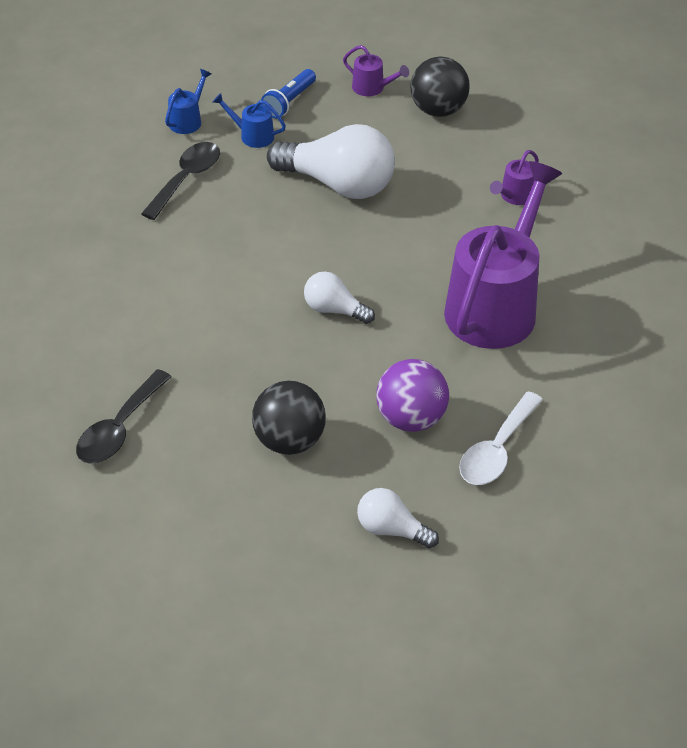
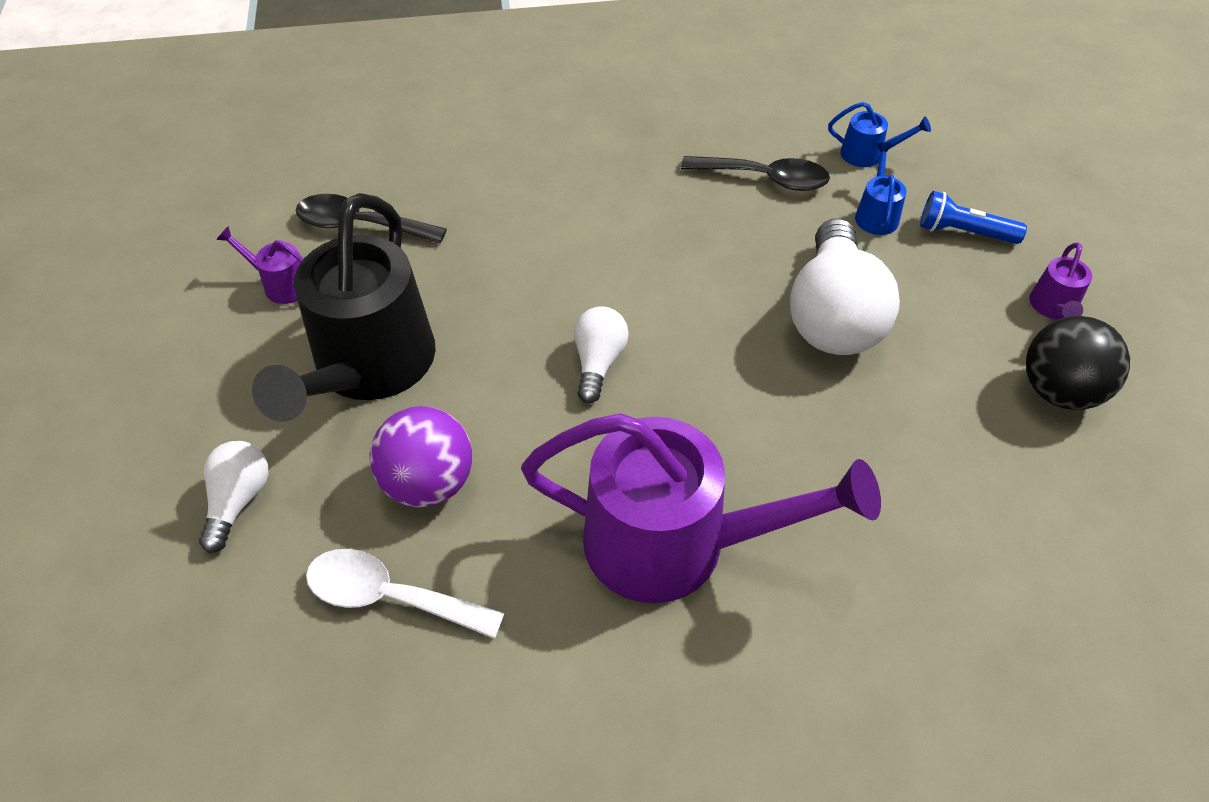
camera: 75 degrees right, 5 degrees up
black ball [252,381,326,455] -> black watering can [252,193,436,422]
purple watering can [490,150,539,205] -> purple watering can moved to [216,226,304,304]

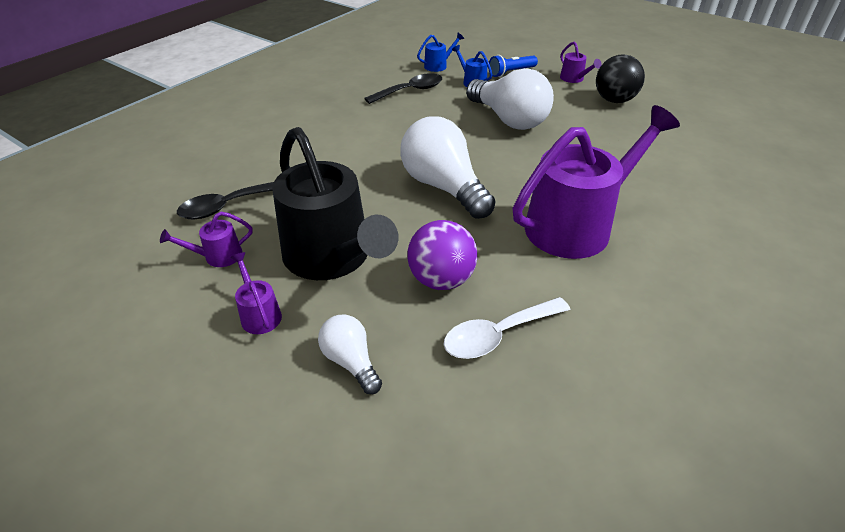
camera: 45 degrees left, 10 degrees down
white light bulb [574,306,629,403] -> white light bulb [400,116,496,219], size x1.93
none -> purple watering can [230,252,282,334]

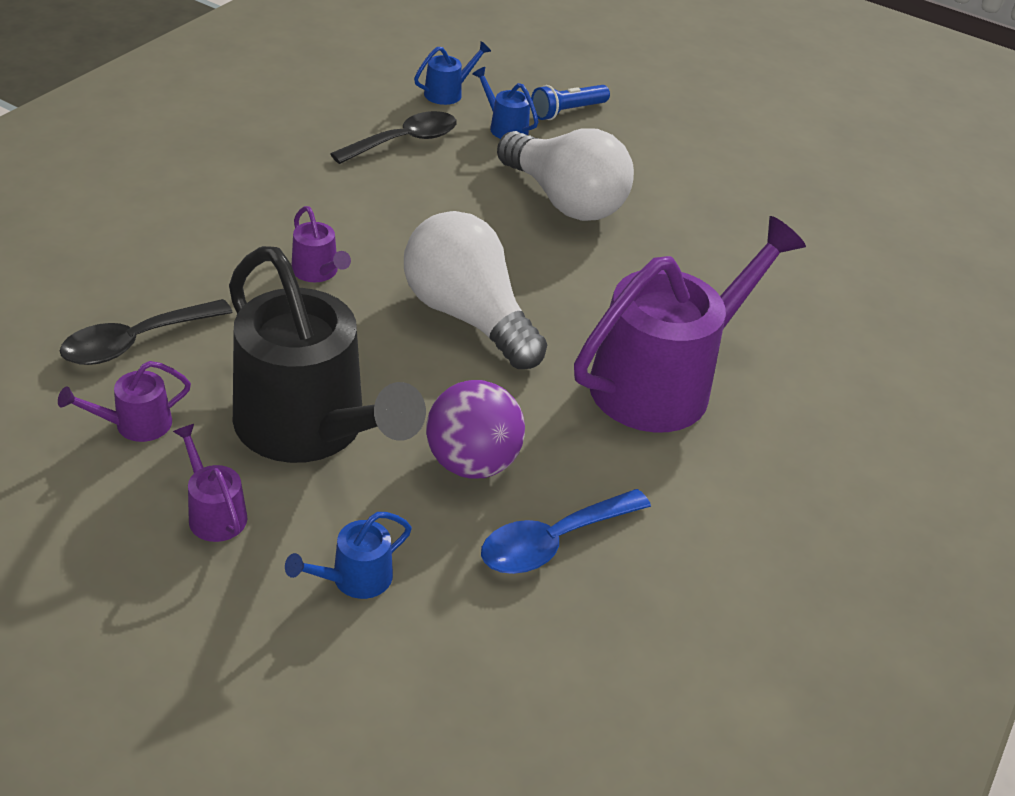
camera: 10 degrees left, 0 degrees up
white light bulb [318,315,382,394] -> blue watering can [285,512,412,599]
white spoon [444,297,571,359] -> blue spoon [481,489,651,574]
purple watering can [560,42,602,83] -> purple watering can moved to [291,206,351,282]
black ball [596,54,645,103] -> none

